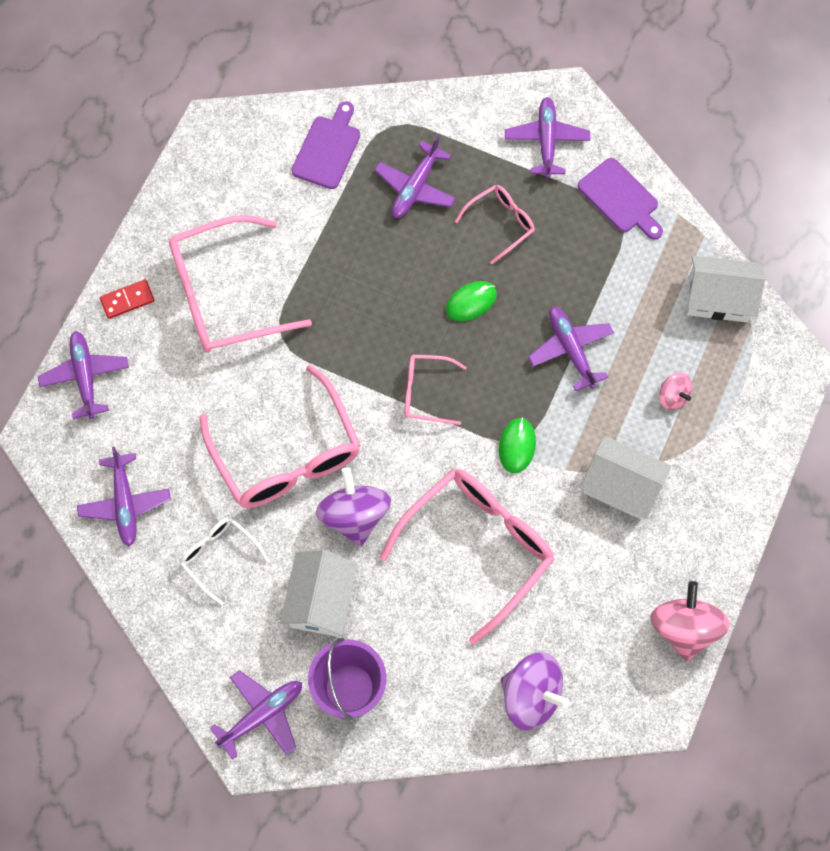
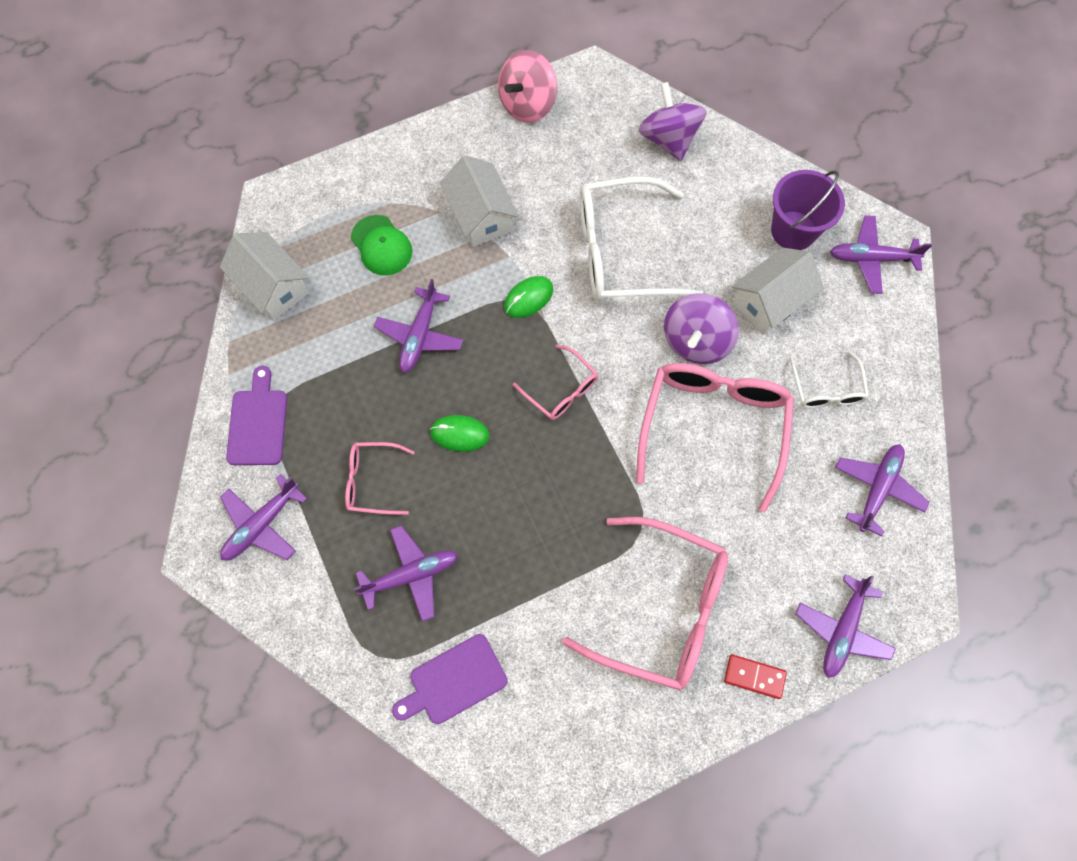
camera: 140 degrees left, 0 degrees up
pink glasses [380,469,555,644] -> white glasses [580,177,703,302]
pink spinning top [659,373,692,410] -> green cap [351,215,412,275]

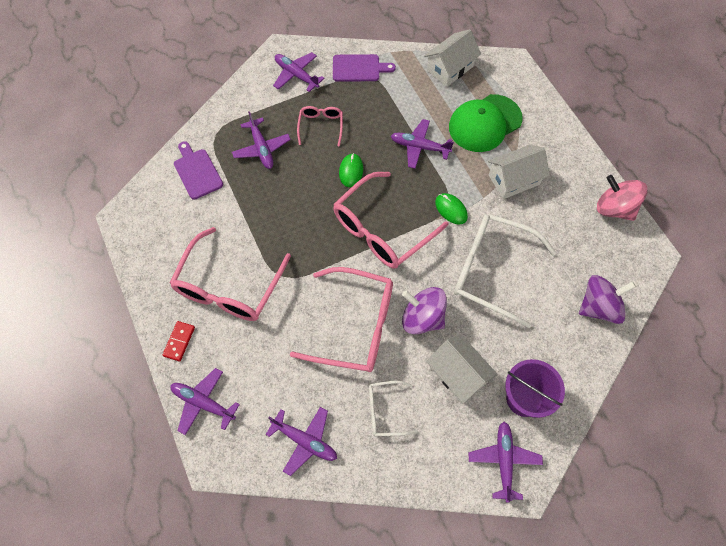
camera: 90 degrees right, 5 degrees down
green cap [351,215,412,275] -> green cap [449,94,523,152], size x1.64
pink glasses [513,345,598,420] -> pink glasses [333,172,448,268], size x1.98
white glasses [580,177,703,302] -> white glasses turned 60 degrees counterclockwise [454,214,557,328]

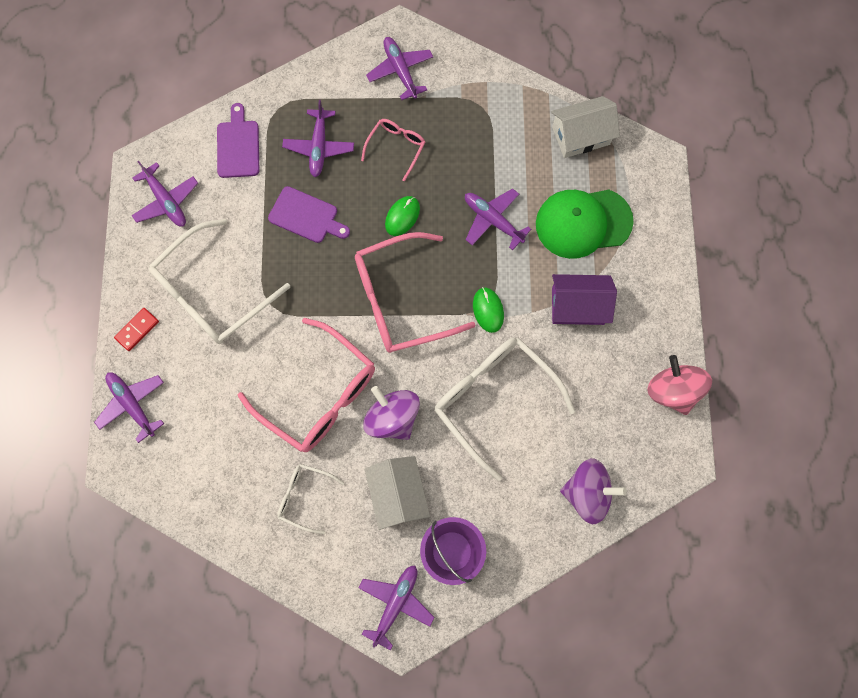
camera: 25 degrees right, 10 degrees up
pink glasses [170,227,291,321] -> white glasses [149,219,290,344]
purple plane [265,407,337,476] -> purple plane moved to [131,161,198,227]
purple cutting board [333,54,396,82] -> purple cutting board moved to [268,186,350,243]
white house [488,145,550,199] -> purple house [552,274,617,325]

